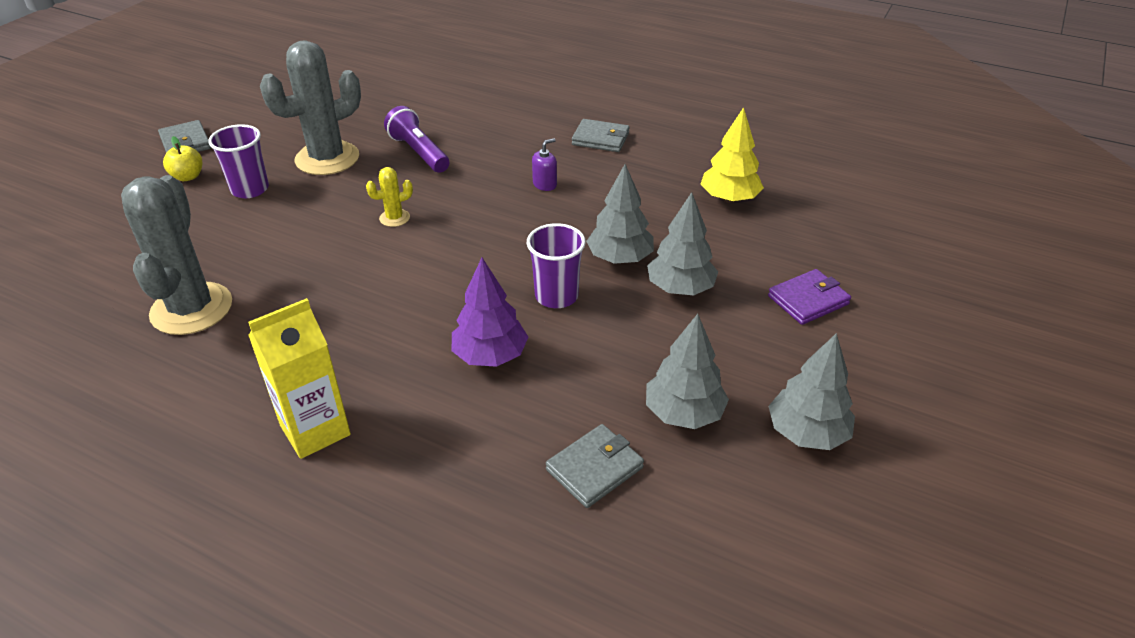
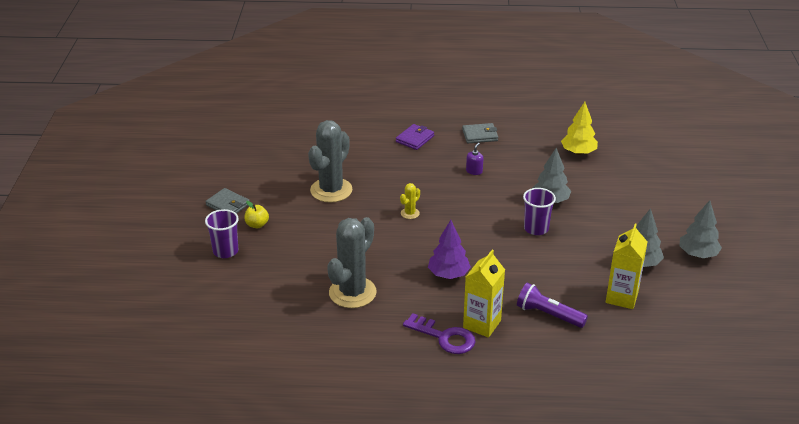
camera: 25 degrees left, 5 degrees down
grey cactus [121,175,232,335] -> grey cactus turned 60 degrees clockwise [327,217,377,308]
purple cup [208,124,269,198] -> purple cup moved to [205,209,239,258]
purple flashlight [384,106,449,173] -> purple flashlight moved to [517,283,588,328]
purple tree [452,258,528,367] -> purple tree moved to [428,220,471,279]
grey wallet [546,424,644,508] -> yellow carton [606,224,647,309]
grey tree [647,192,718,295] -> none
purple wallet [768,269,851,325] -> purple wallet moved to [396,124,434,150]
none -> purple key [403,313,475,354]

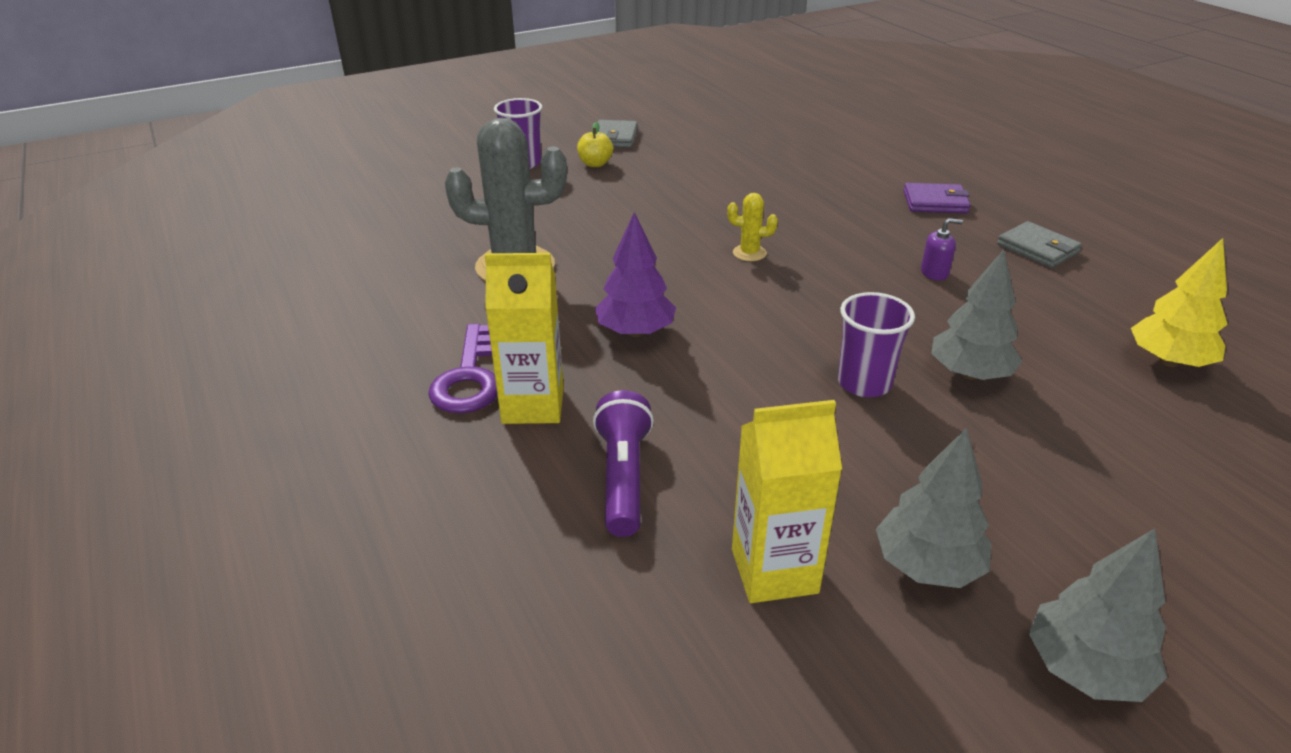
camera: 60 degrees right, 0 degrees up
grey cactus [308,120,352,203] -> none

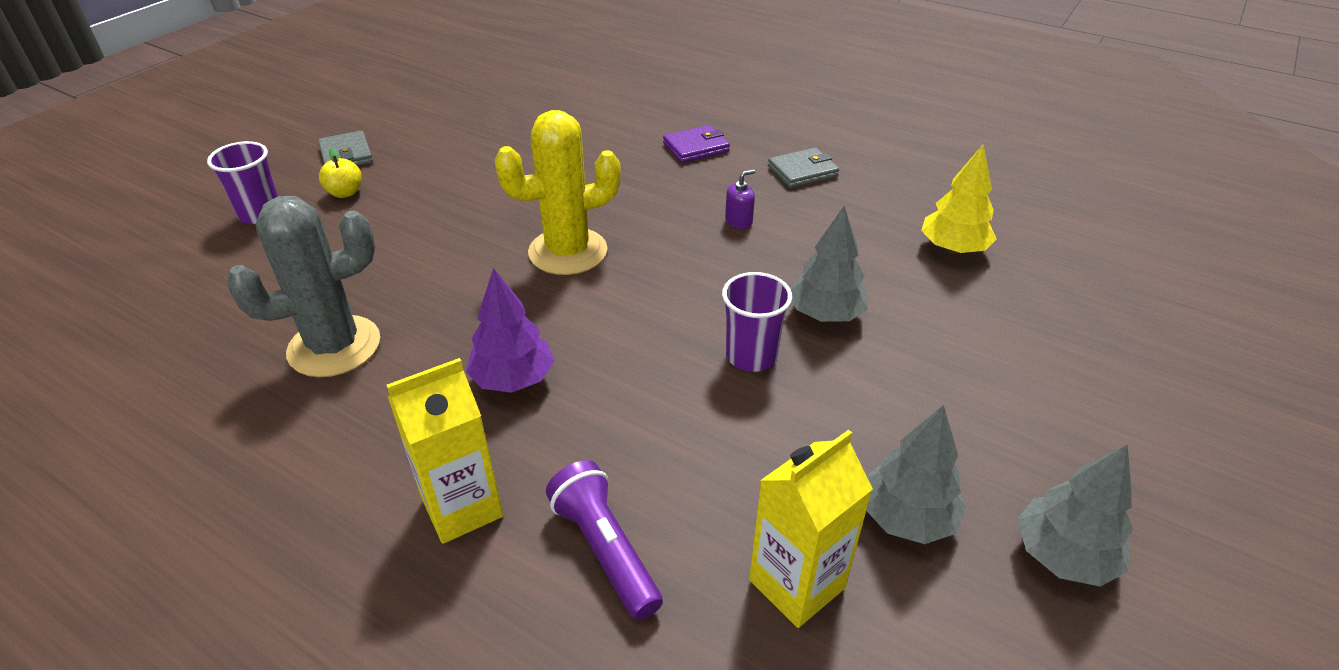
camera: 30 degrees left, 5 degrees up
purple key [428,324,498,413] -> none
yellow cactus [727,193,778,261] -> yellow cactus [495,110,621,275], size x2.29
grey wallet [997,221,1082,268] -> grey wallet turned 45 degrees counterclockwise [768,148,839,188]

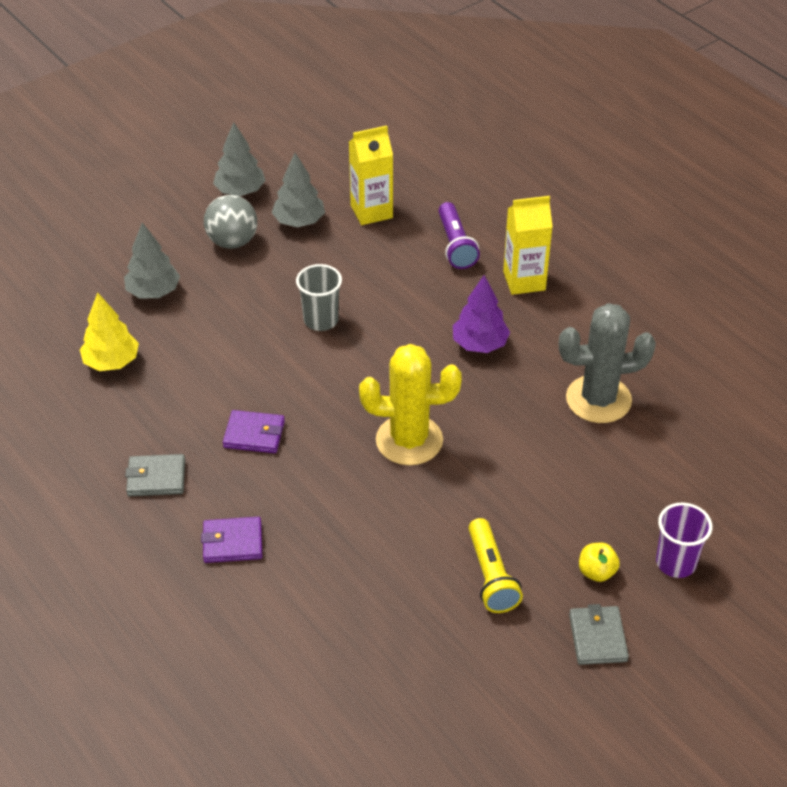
camera: 160 degrees left, 5 degrees up
purple cup [722,272,792,372] -> grey cup [296,264,342,331]
purple soap dispenser [725,169,755,229] -> purple wallet [223,410,285,453]
grey tree [791,206,868,322] -> grey tree moved to [124,222,180,299]
none -> grey ball [204,195,257,249]
none -> yellow flashlight [468,518,523,613]

